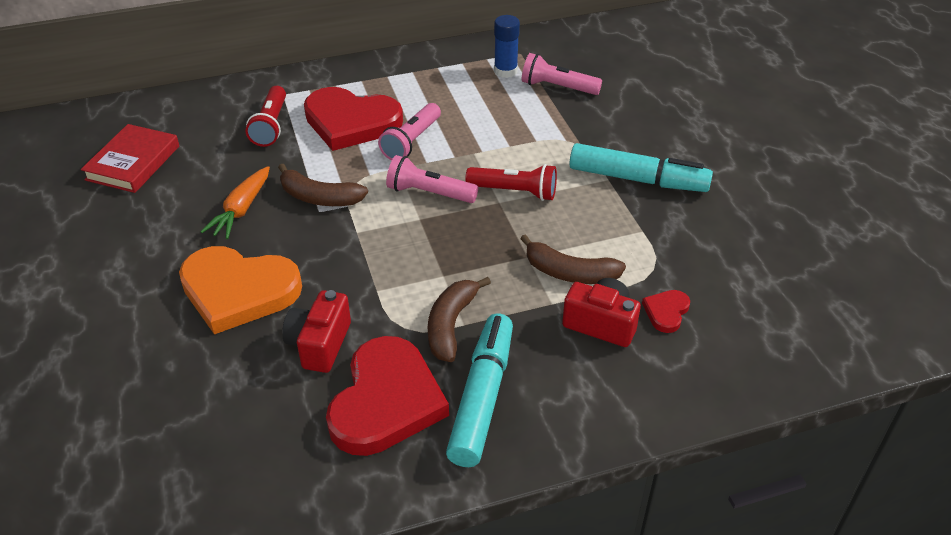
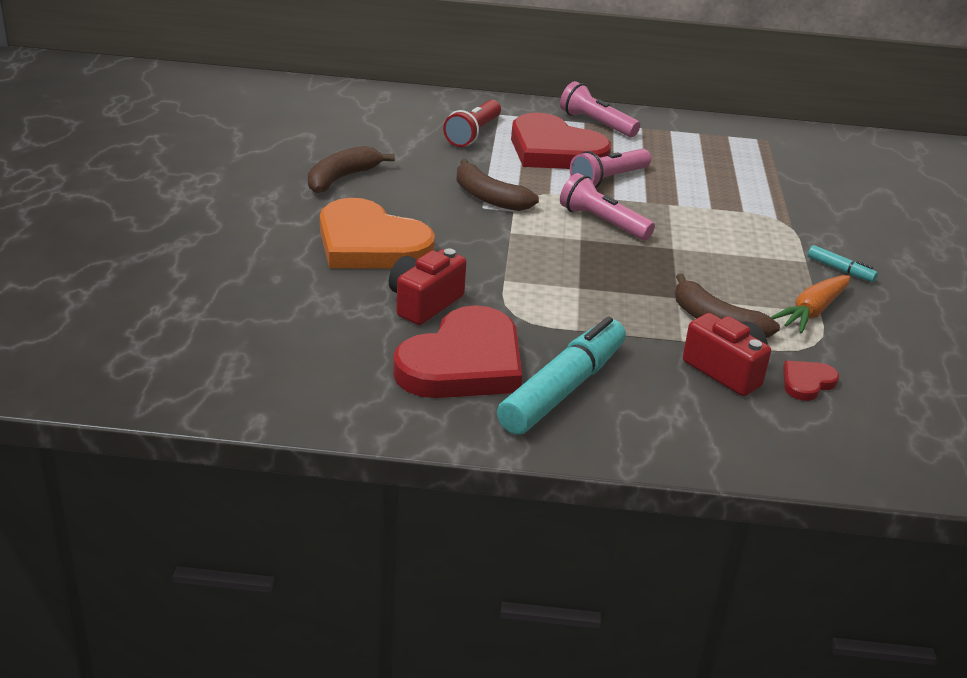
camera: 20 degrees right, 10 degrees down
red book [81,124,179,193] -> none
orange carrot [201,166,270,239] -> orange carrot moved to [771,275,850,334]
brown banana [428,277,491,362] -> brown banana moved to [308,146,395,193]
red flashlight [465,164,557,201] -> none
blue glue stick [494,15,520,78] -> none
pink flashlight [522,53,602,95] -> pink flashlight moved to [560,81,640,137]
turquoise marker [569,143,713,192] -> turquoise marker [808,245,878,282], size x0.44

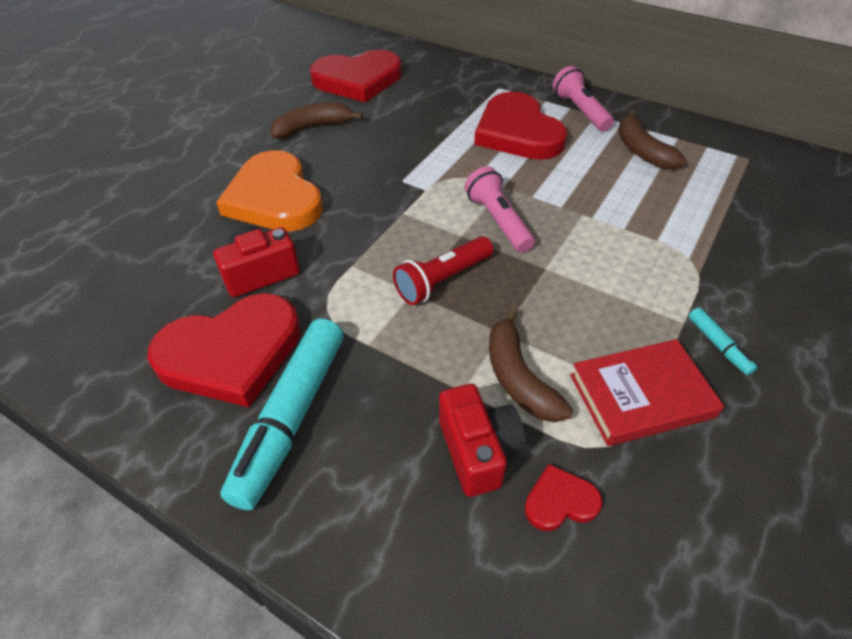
camera: 30 degrees right, 15 degrees up
red flashlight [443,100,501,147] -> red flashlight moved to [393,236,493,305]
brown banana [456,159,539,211] -> brown banana moved to [618,110,686,169]
turquoise marker [497,317,626,435] -> turquoise marker turned 135 degrees clockwise [220,318,344,510]
pink flashlight [570,149,651,188] -> none
orange carrot [771,275,850,334] -> red book [570,339,724,446]
none -> red heart [310,50,402,102]

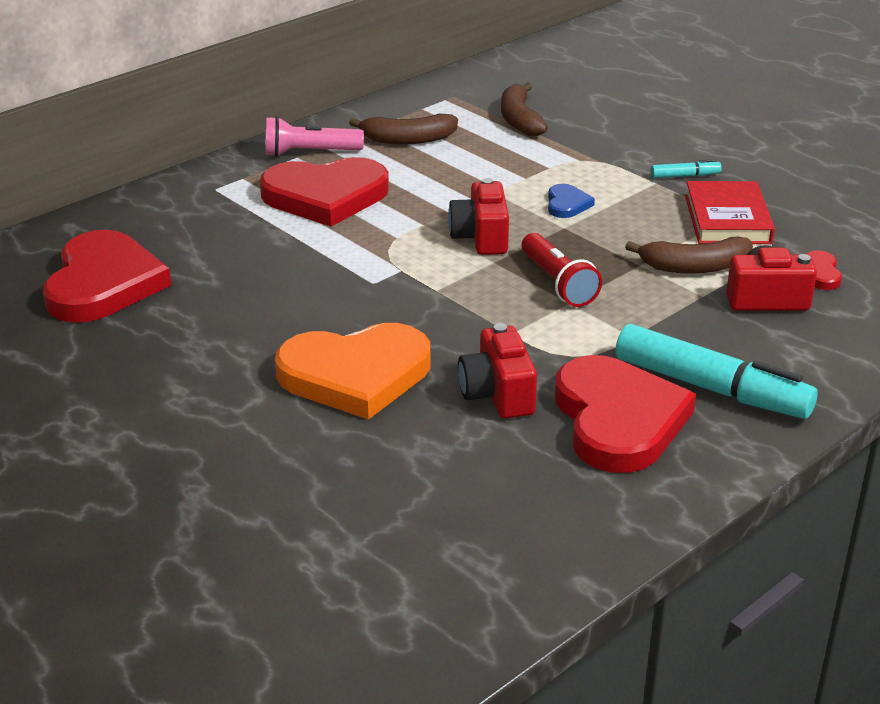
camera: 75 degrees left, 15 degrees down
brown banana [270,102,363,139] -> brown banana moved to [501,83,548,136]
pink flashlight [465,166,535,253] -> red camera [448,178,509,255]
none -> blue heart [548,184,595,218]

